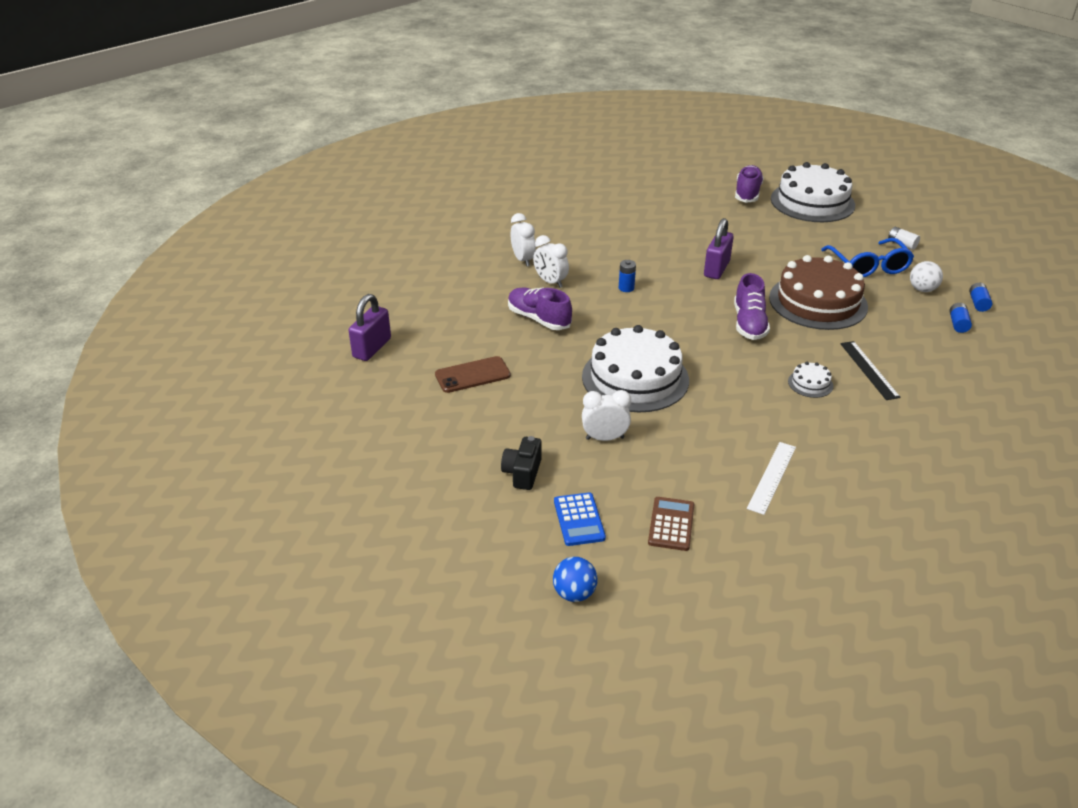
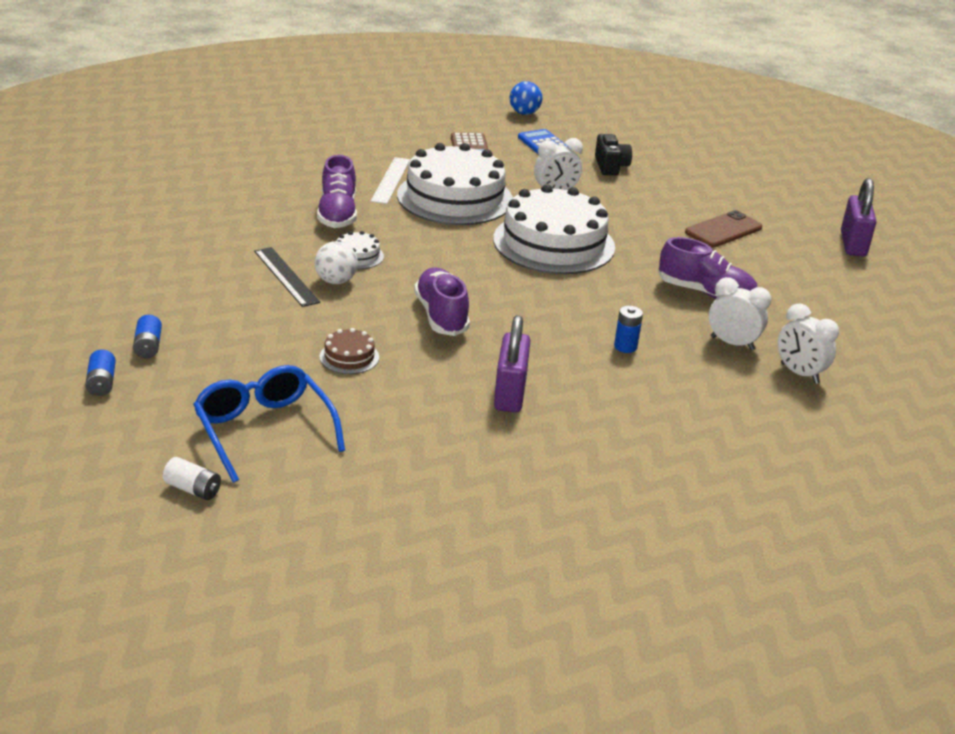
camera: 160 degrees right, 5 degrees down
purple shoe [735,165,764,203] -> purple shoe moved to [317,155,357,228]
brown cake [769,255,868,330] -> brown cake [319,328,379,374], size x0.41
white cake [771,162,855,222] -> white cake moved to [397,143,513,225]
white ball [910,261,943,292] -> white ball moved to [315,241,358,284]

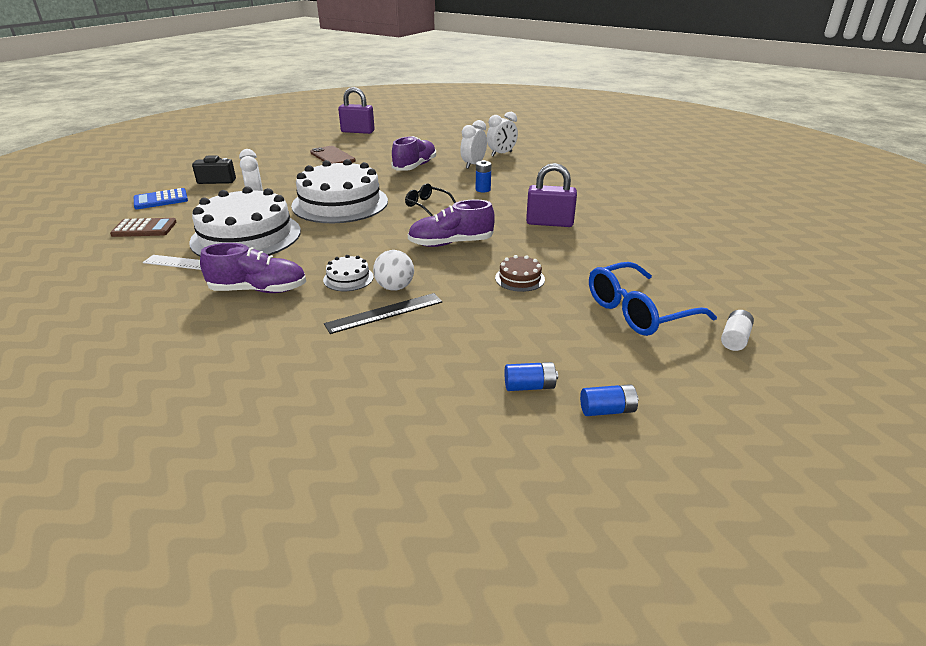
camera: 85 degrees left, 0 degrees up
blue ball [510,81,542,115] -> none
none -> black glasses [405,183,456,216]

